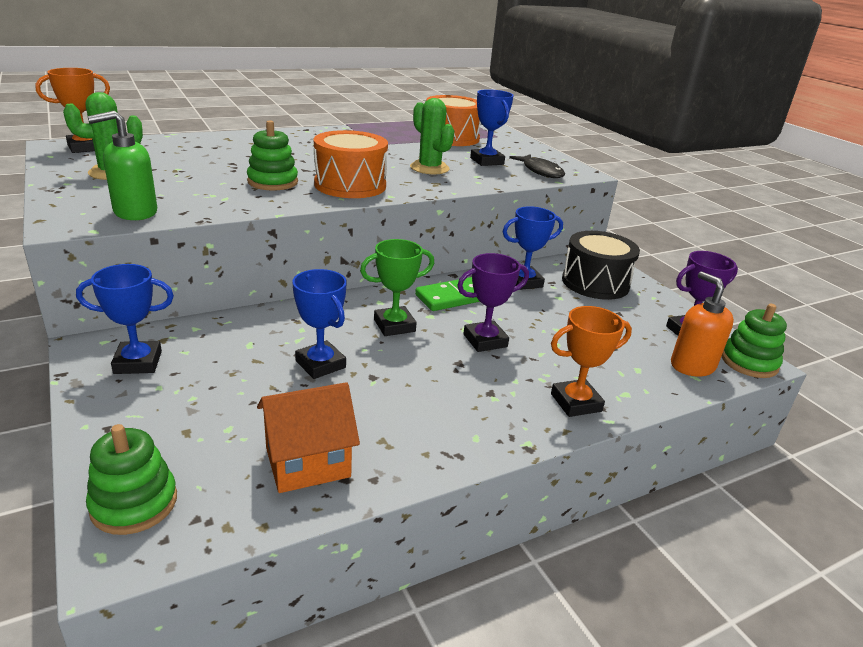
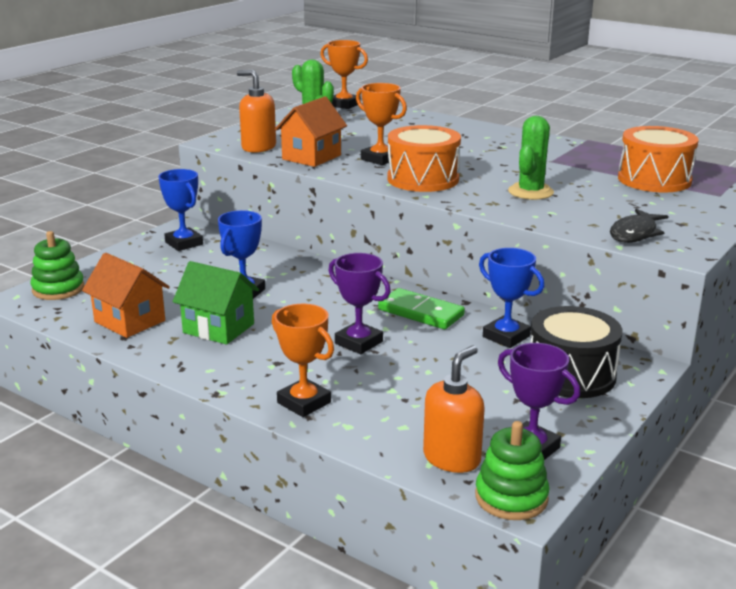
camera: 65 degrees right, 5 degrees down
green soap dispenser [87,110,157,220] -> orange soap dispenser [237,70,276,153]
green stacking toy [247,120,298,191] -> orange trophy [356,83,407,165]
green trophy [360,239,434,336] -> none
blue trophy [470,89,514,166] -> none
none -> green house [173,261,259,345]
none -> orange house [275,96,347,167]

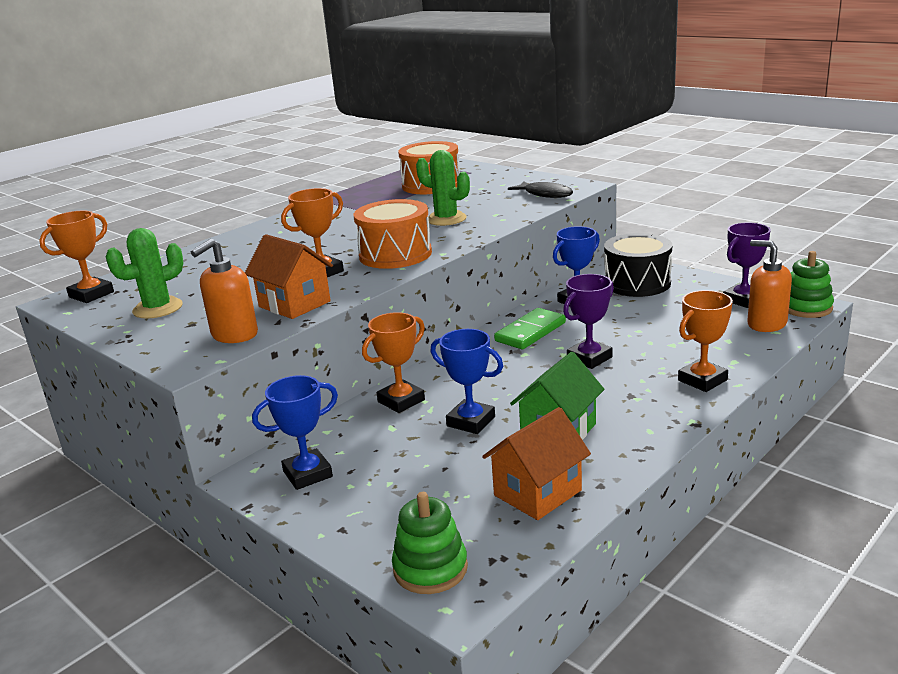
camera: 80 degrees left, 0 degrees up
none -> orange trophy [362,312,425,413]

